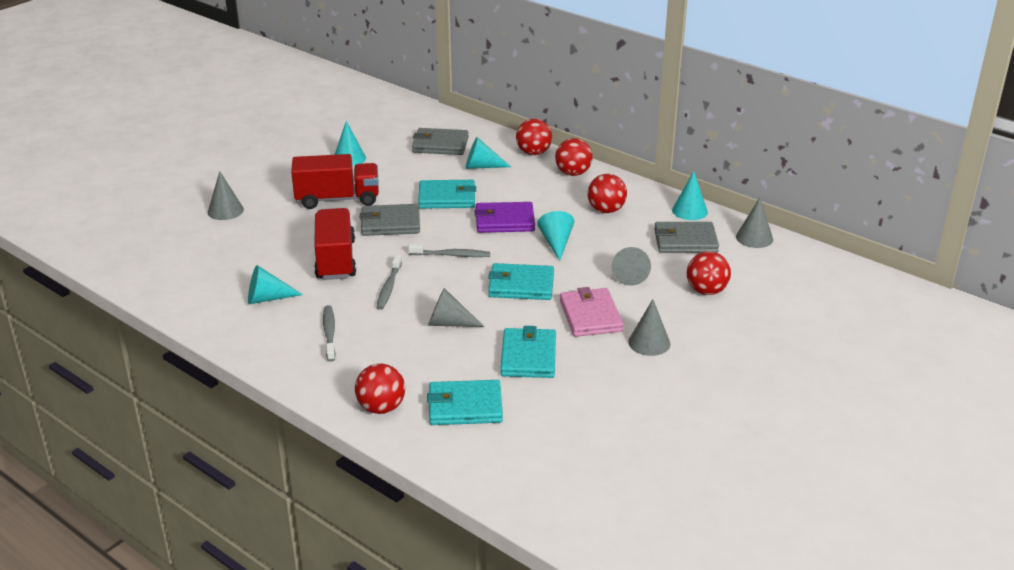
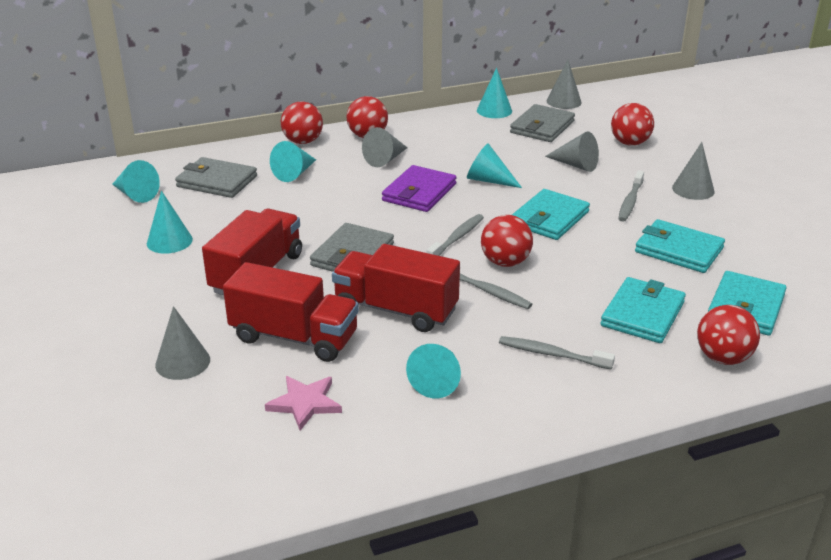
camera: 60 degrees left, 0 degrees up
grey wallet [412,128,469,155] -> grey wallet turned 75 degrees clockwise [175,157,257,198]
turquoise wallet [418,180,476,209] -> turquoise wallet moved to [601,277,686,343]
grey cone [428,288,485,327] -> grey cone moved to [362,127,408,167]
pink wallet [560,287,624,337] -> grey toothbrush [618,170,644,222]
red ball [588,174,627,213] -> red ball moved to [481,215,533,267]
none -> turquoise cone [112,160,160,203]
none -> red truck [223,262,359,362]
none -> pink star [265,376,342,431]

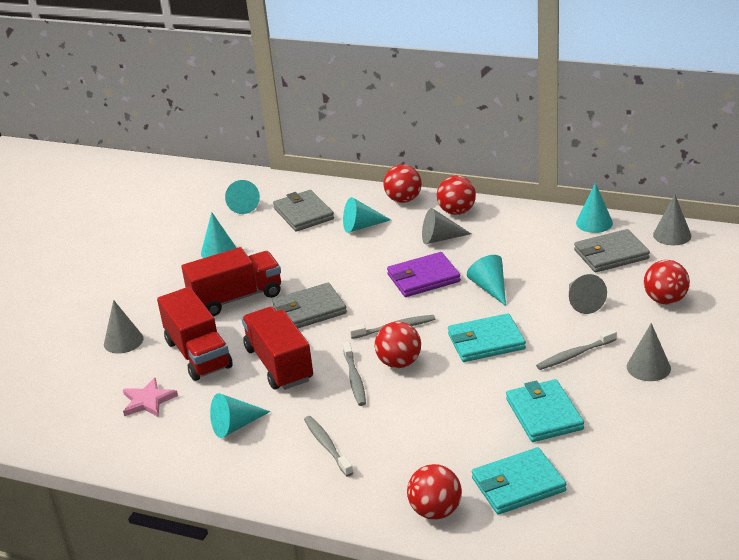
camera: 45 degrees right, 0 degrees up
turquoise wallet [601,277,686,343] -> none

